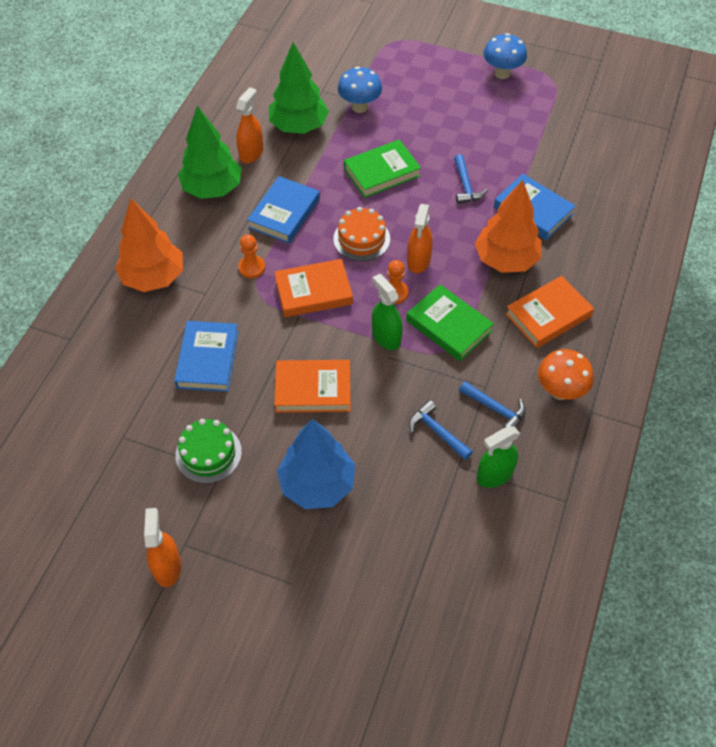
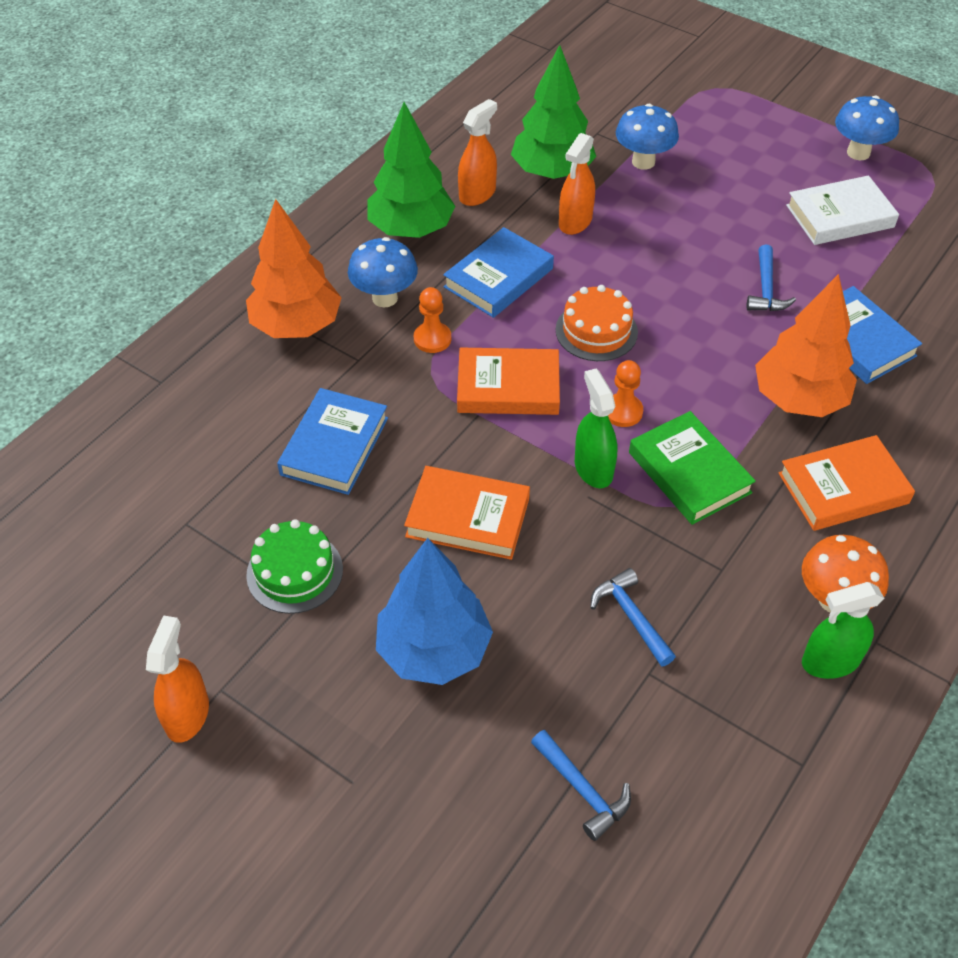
camera: 15 degrees right, 5 degrees down
green book [344,139,421,198] -> none
orange spray bottle [407,204,433,273] -> orange spray bottle moved to [559,133,595,235]
blue hammer [459,381,526,428] -> blue hammer moved to [531,730,631,841]
green spray bottle [477,426,520,488] -> green spray bottle moved to [802,582,884,679]
none -> blue mushroom [348,237,418,308]
none -> white book [786,175,899,245]

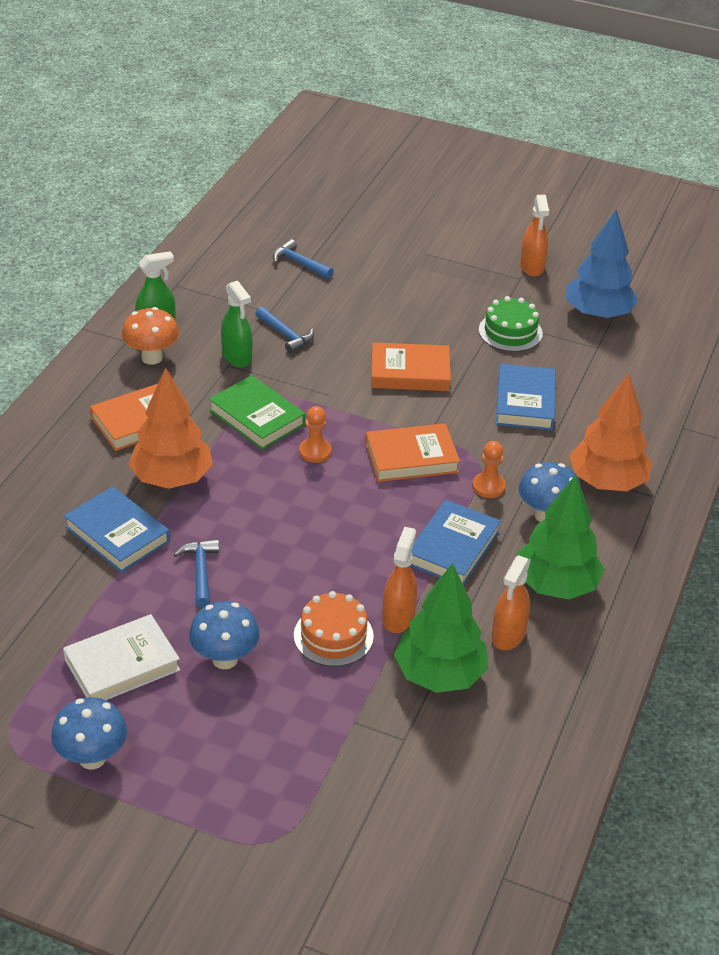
camera: 165 degrees right, 10 degrees down
blue tree [376,538,493,685] -> blue tree moved to [566,209,638,319]
orange cake [556,285,638,361] -> orange cake moved to [294,591,374,667]
green spray bottle [575,368,617,488] -> green spray bottle moved to [221,281,252,367]
blue mushroom [616,104,679,170] -> blue mushroom moved to [189,601,260,669]

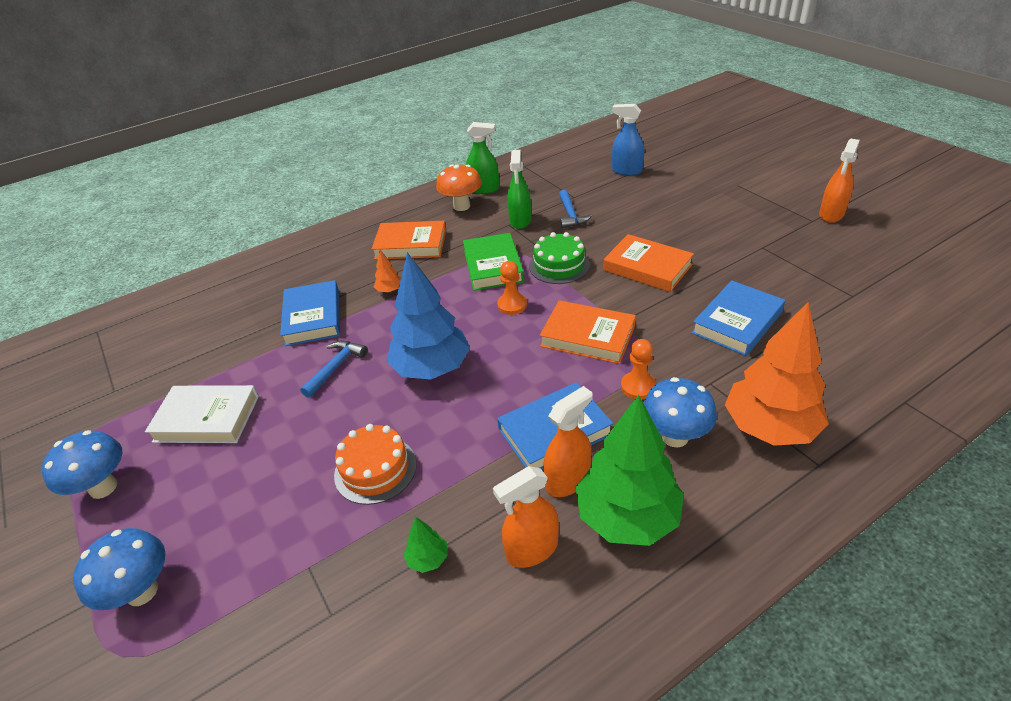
camera: 40 degrees right, 0 degrees up
orange tree [128,367,213,489] -> orange tree [374,250,401,293], size x0.41
blue mushroom [189,601,260,669] -> blue mushroom moved to [73,528,165,610]
blue hammer [273,239,334,279] -> blue spray bottle [612,104,644,176]
orange spray bottle [382,527,417,633] -> orange spray bottle moved to [544,386,592,497]
green tree [394,563,488,693] -> green tree [404,517,448,573], size x0.41
green cake [479,296,543,352] -> green cake moved to [529,232,590,284]
blue tree [566,209,638,319] -> blue tree moved to [386,252,470,380]

